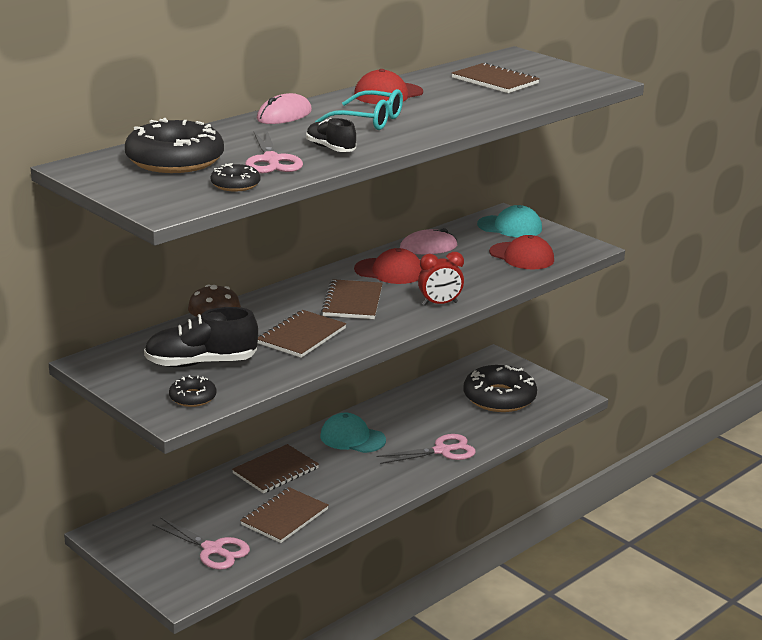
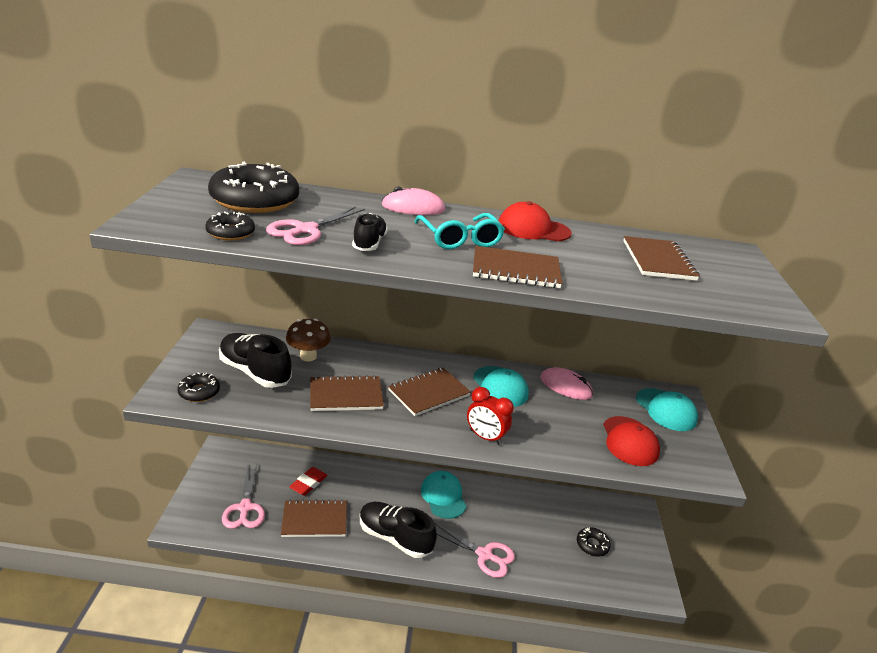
camera: 45 degrees right, 5 degrees up
brown notebook [232,444,319,493] -> brown notebook moved to [473,246,562,288]
red cap [354,248,422,284] -> turquoise cap [473,366,529,407]
black donut [464,365,537,412] -> black donut [577,527,611,557], size x0.48
none -> red eraser [289,467,327,496]
none -> black shoe [360,502,437,558]

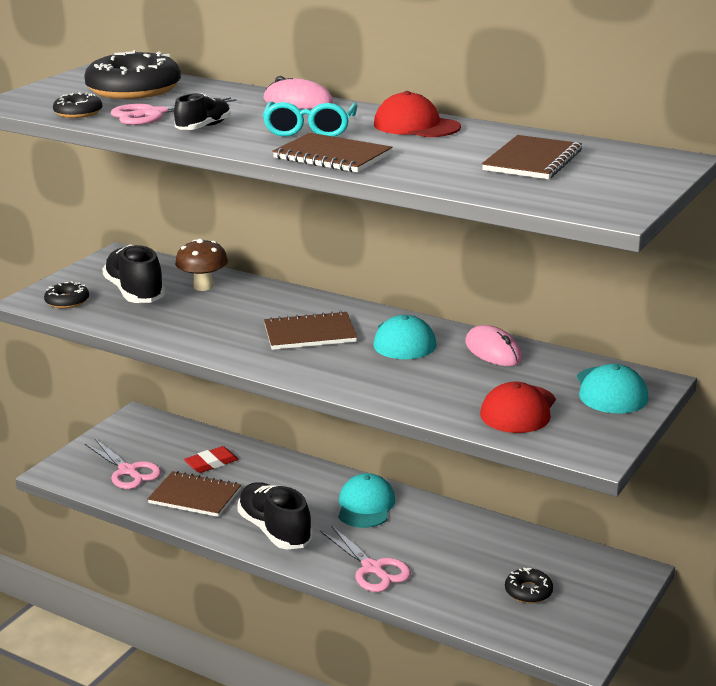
camera: 30 degrees right, 5 degrees down
pink scissors [222,464,265,529] -> pink scissors turned 60 degrees counterclockwise [85,439,161,489]
brown notebook [310,375,384,411] -> none
red clock [467,387,514,445] -> none

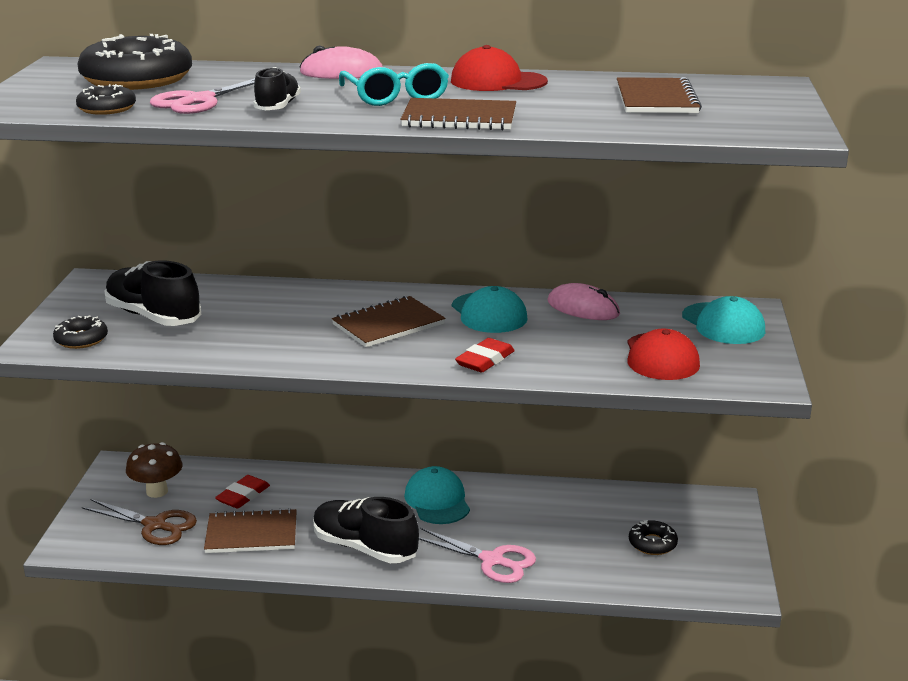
camera: 25 degrees left, 0 degrees up
pink scissors [85,439,161,489] -> brown scissors [82,499,197,545]
brown mushroom [175,239,228,291] -> brown mushroom moved to [126,442,183,498]
none -> red eraser [455,338,515,373]

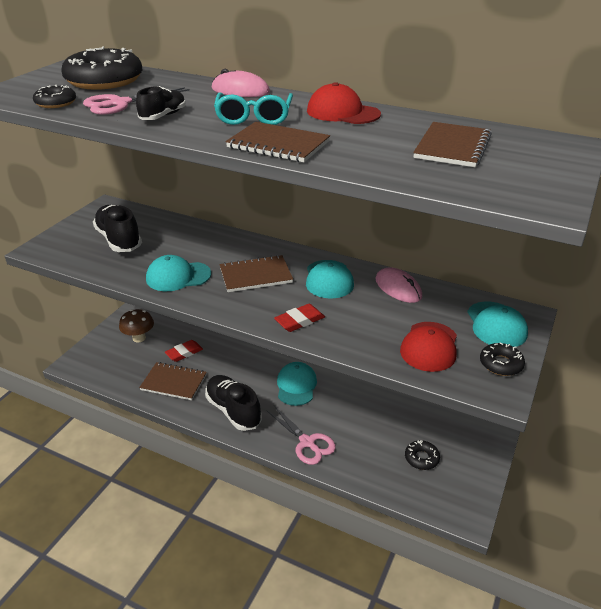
camera: 20 degrees right, 10 degrees up
black donut [53,315,108,349] -> black donut moved to [480,342,525,376]
brown scissors [82,499,197,545] -> none
none -> turquoise cap [146,255,211,291]

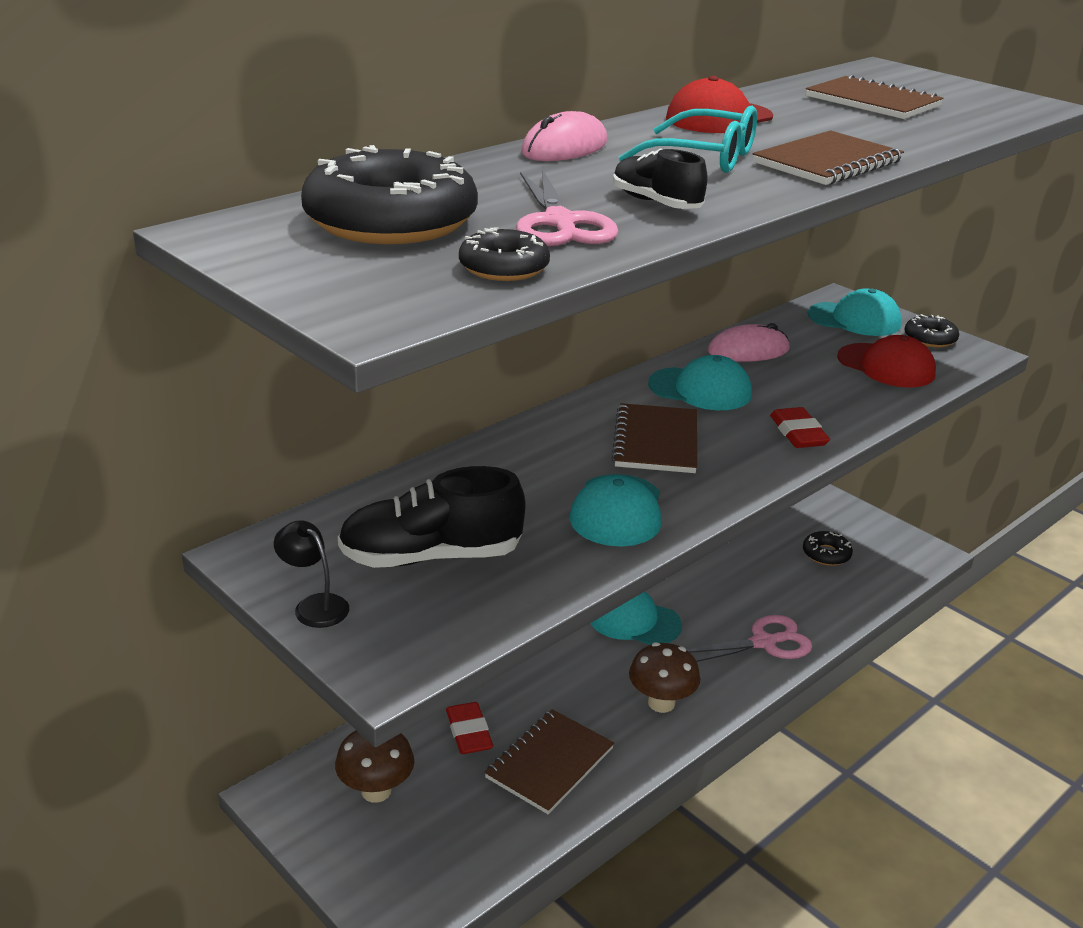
camera: 70 degrees left, 5 degrees down
black shoe [205,375,262,431] -> brown mushroom [629,642,700,713]
none -> black lamp [274,520,349,628]

